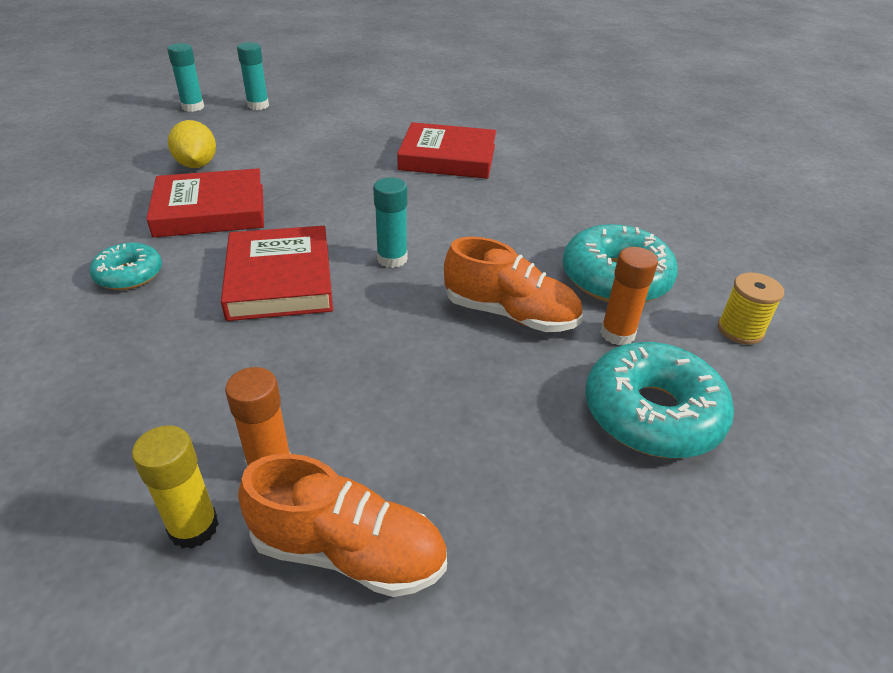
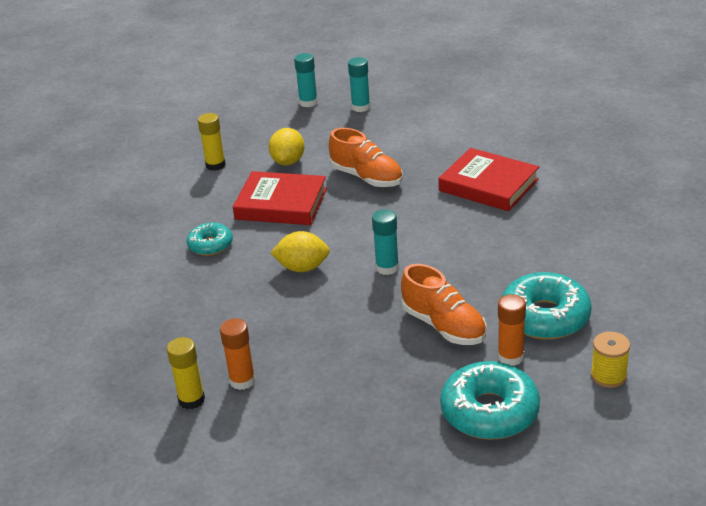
camera: 30 degrees right, 5 degrees down
red book [221,226,333,321] -> yellow lemon [271,231,330,272]
orange shoe [238,454,447,597] -> orange shoe moved to [329,128,402,187]
none -> yellow glue stick [198,113,226,171]

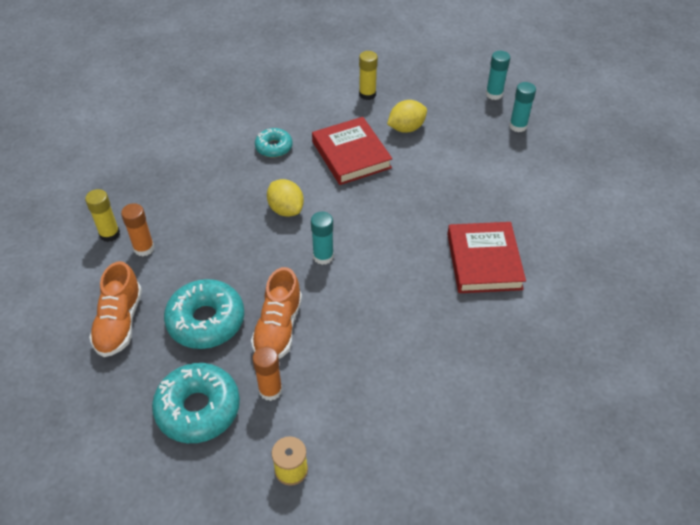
camera: 50 degrees right, 15 degrees up
orange shoe [329,128,402,187] -> orange shoe moved to [89,261,142,357]
turquoise donut [502,272,592,339] -> turquoise donut moved to [164,279,244,349]

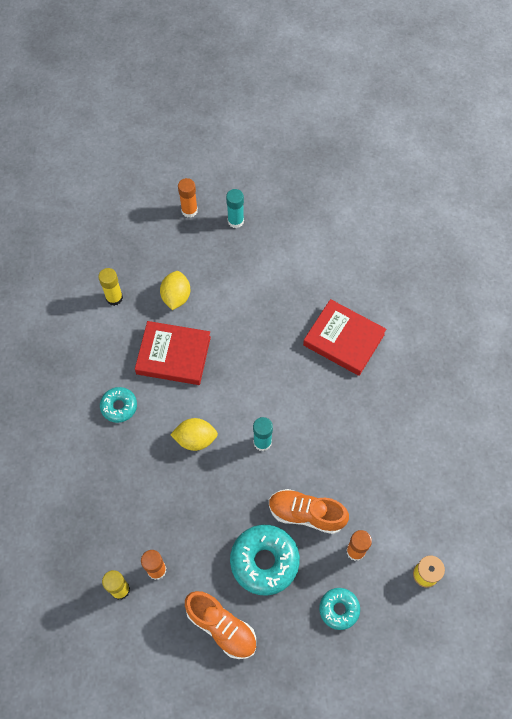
camera: 55 degrees left, 15 degrees up
turquoise donut [152,363,240,443] -> turquoise donut [319,588,360,630], size x0.58
orange shoe [251,267,302,359] -> orange shoe turned 150 degrees clockwise [269,489,349,534]
turquoise glue stick [486,51,510,100] -> orange glue stick [178,178,198,218]

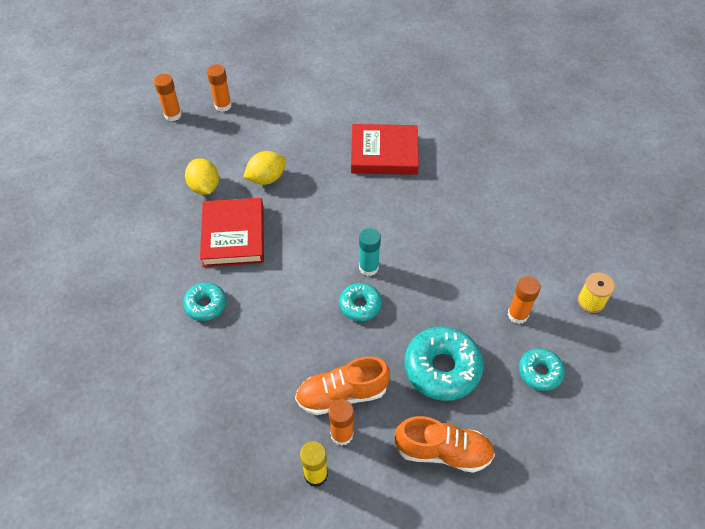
camera: 30 degrees left, 10 degrees down
yellow glue stick [98,268,123,306] -> none
red book [135,321,211,385] -> red book turned 75 degrees counterclockwise [200,198,264,267]
yellow lemon [170,418,218,451] -> yellow lemon moved to [243,151,286,185]
turquoise glue stick [226,189,244,228] -> orange glue stick [207,64,232,112]
orange shoe [269,489,349,534] -> orange shoe moved to [295,356,390,415]
none -> turquoise donut [339,283,382,321]

